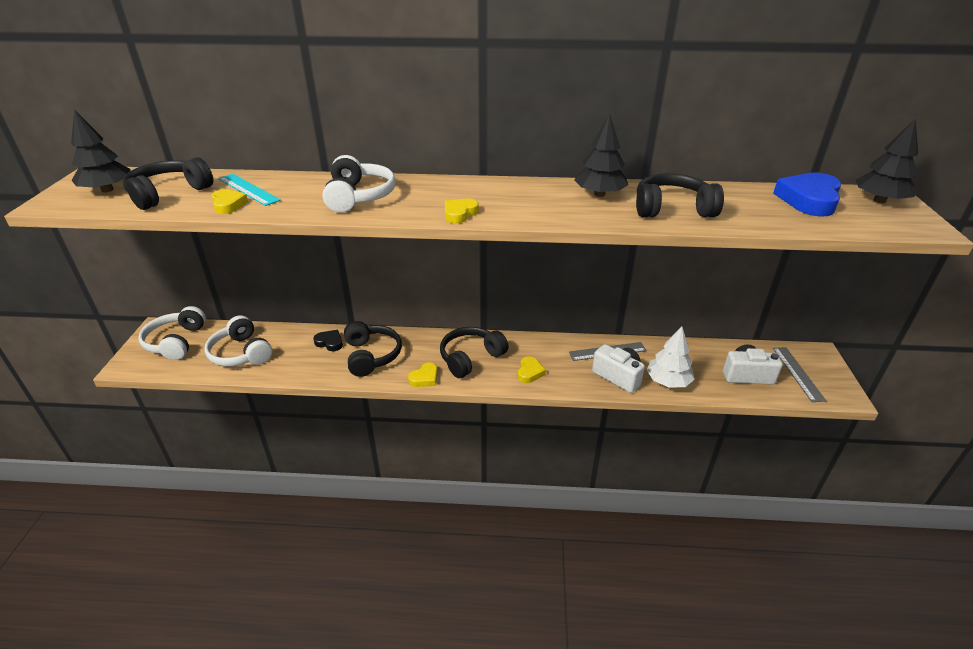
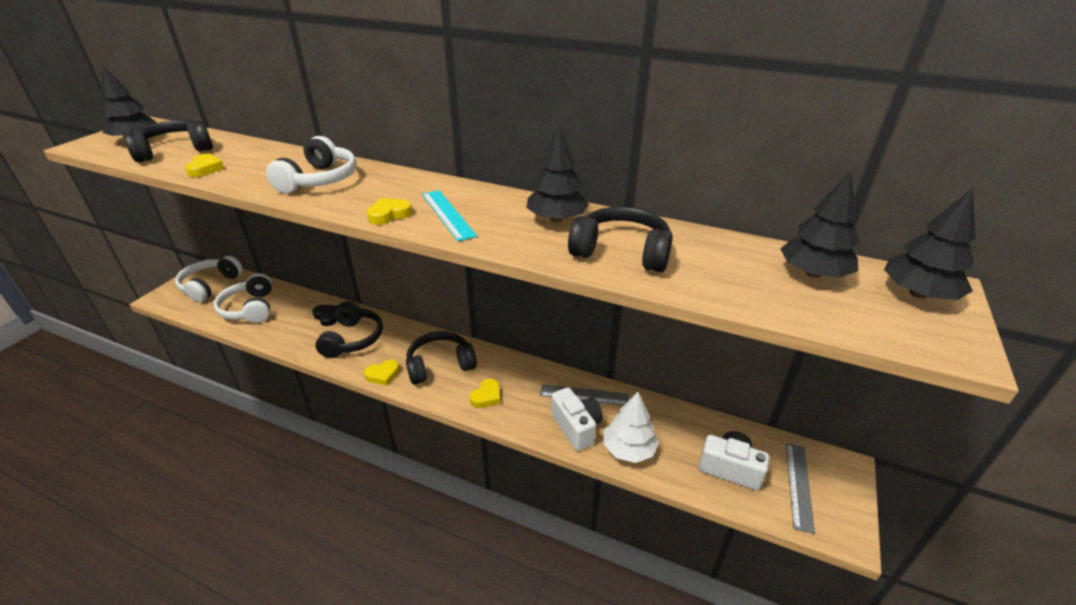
camera: 20 degrees right, 0 degrees up
turquoise ruler [218,174,281,206] -> turquoise ruler moved to [422,190,477,241]
blue heart [773,172,841,217] -> black tree [780,171,859,278]

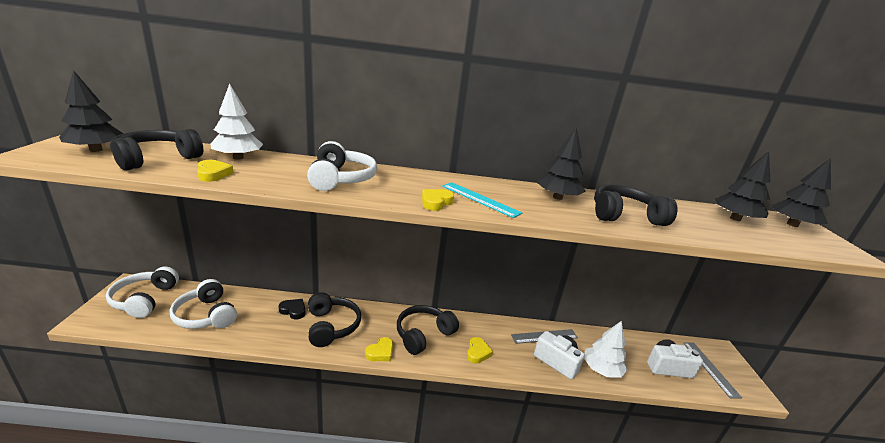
camera: 25 degrees left, 10 degrees down
none -> white tree [210,83,263,160]

